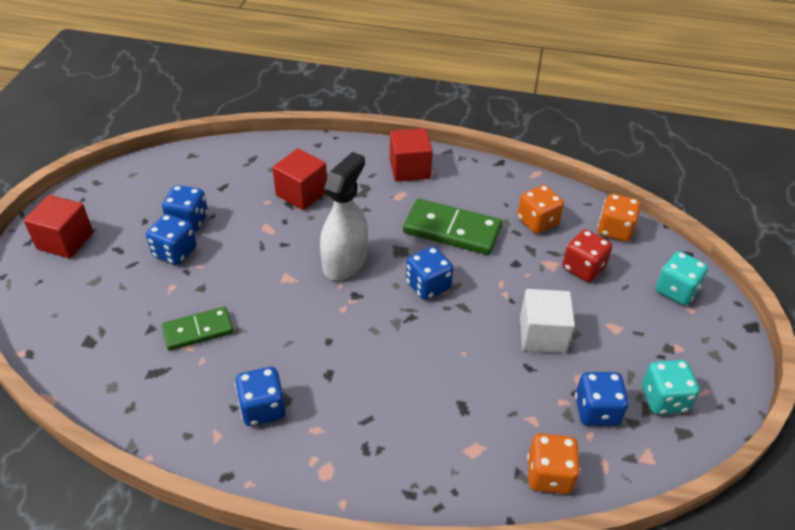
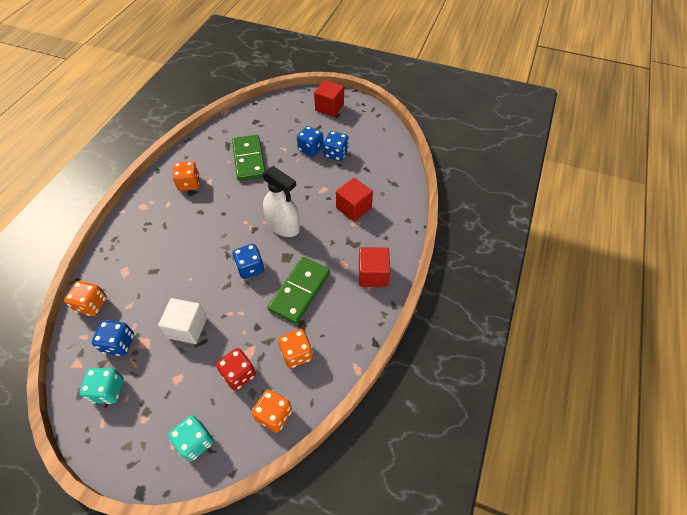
camera: 100 degrees right, 10 degrees up
green domino [162,307,233,351] -> green domino [232,135,265,181], size x1.58
blue dice [235,367,286,426] -> orange dice [172,161,200,191]

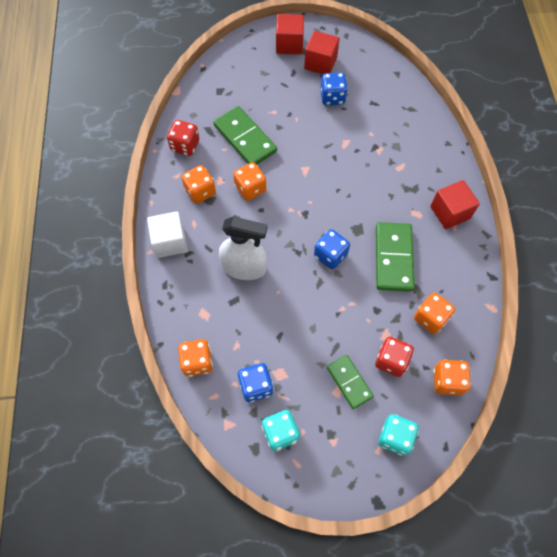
camera: 25 degrees left, 10 degrees up
white cube [158,298,207,344] -> white cube moved to [147,211,188,258]
white spray bottle [262,166,300,237] -> white spray bottle moved to [219,216,267,280]
blue dice [297,126,324,157] -> none
red cube [336,178,373,222] -> red cube moved to [304,31,340,74]
none -> red dice [167,120,199,156]
none -> orange dice [233,162,266,201]
none -> green domino [327,355,374,409]

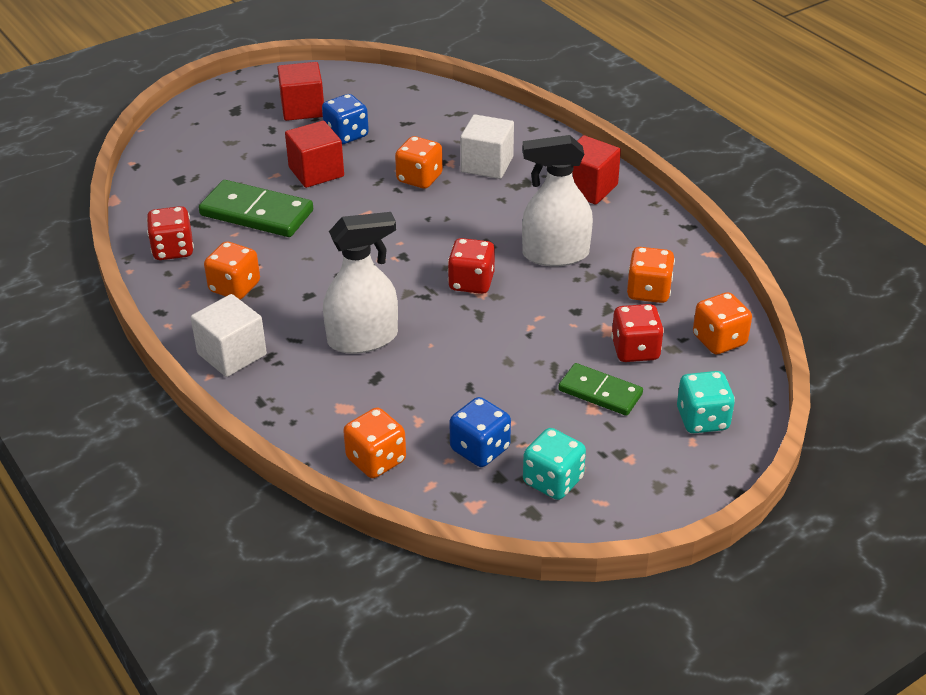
camera: 30 degrees left, 25 degrees down
orange dice [233,162,266,201] -> orange dice moved to [395,136,443,189]
red cube [276,14,304,54] -> red cube moved to [285,121,344,188]
blue dice [314,229,350,270] -> red dice [447,238,495,294]
green domino [376,222,415,292] -> white spray bottle [522,135,593,266]
none -> white cube [460,114,514,179]

